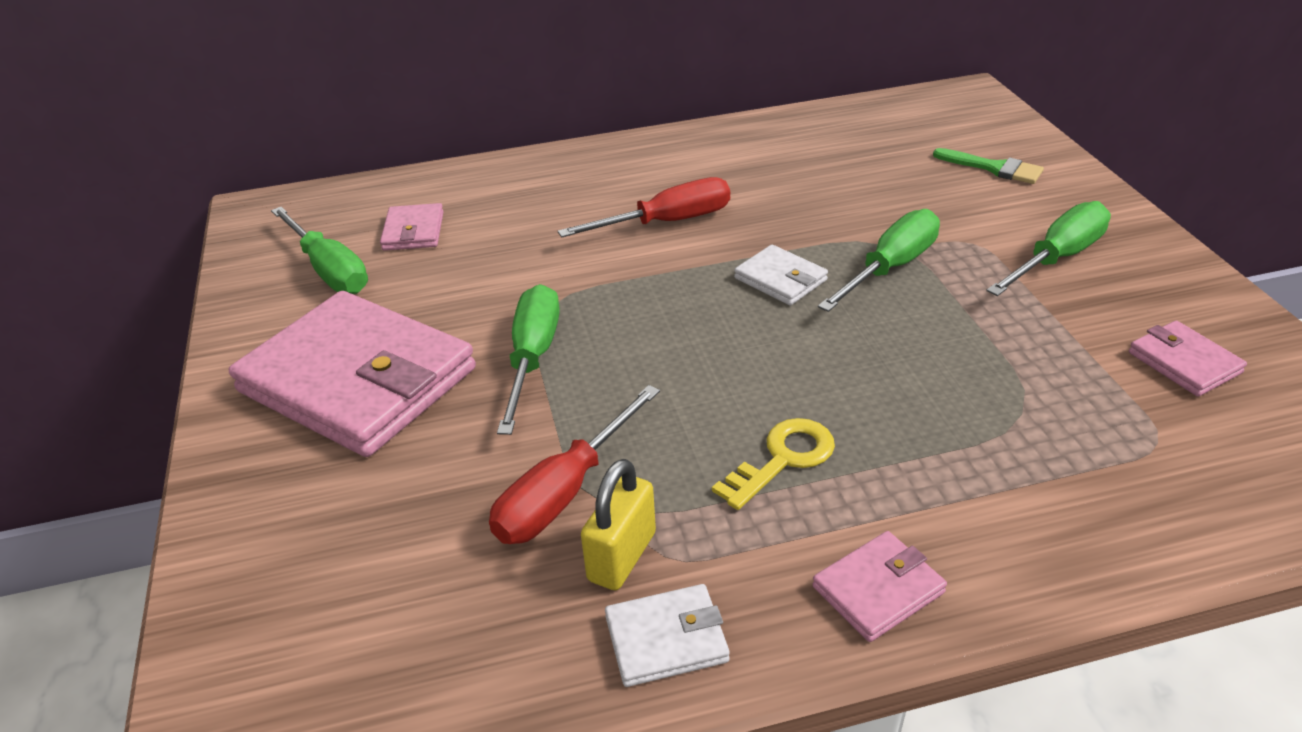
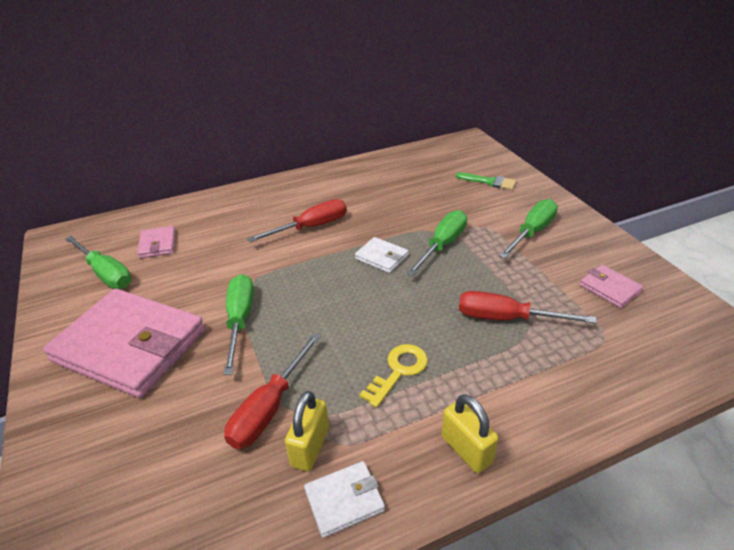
camera: 10 degrees left, 0 degrees up
pink wallet [812,531,947,642] -> yellow padlock [442,394,499,473]
none -> red screwdriver [459,291,597,324]

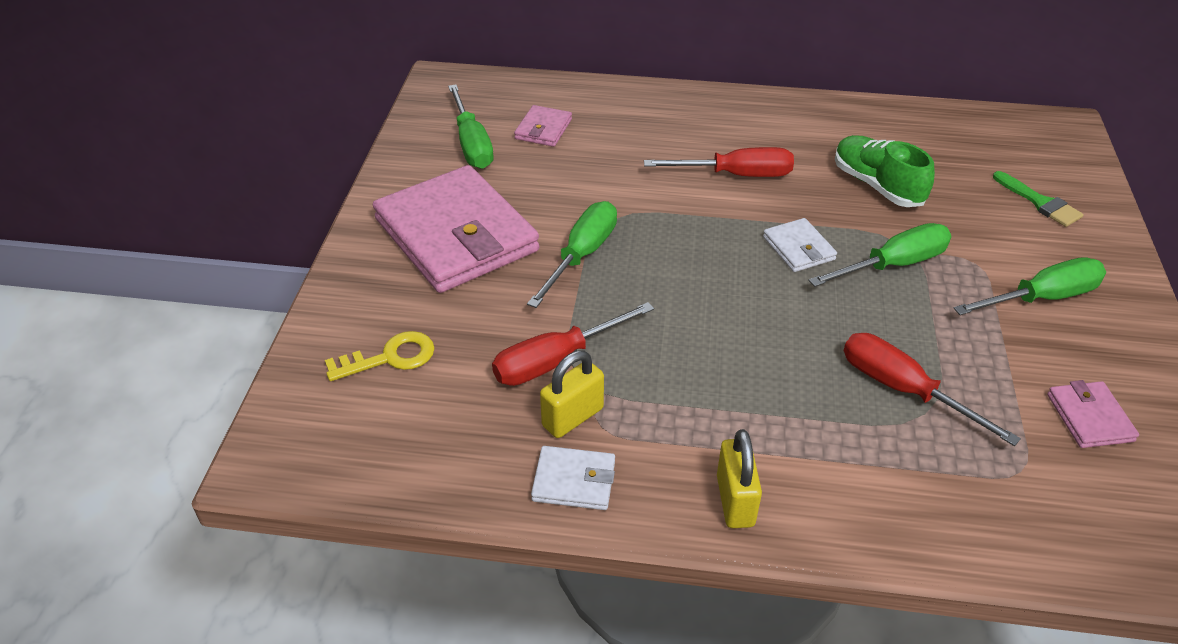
camera: 30 degrees right, 5 degrees up
yellow key [360,344,428,408] -> yellow key moved to [325,331,434,381]
none -> green shoe [835,135,935,207]

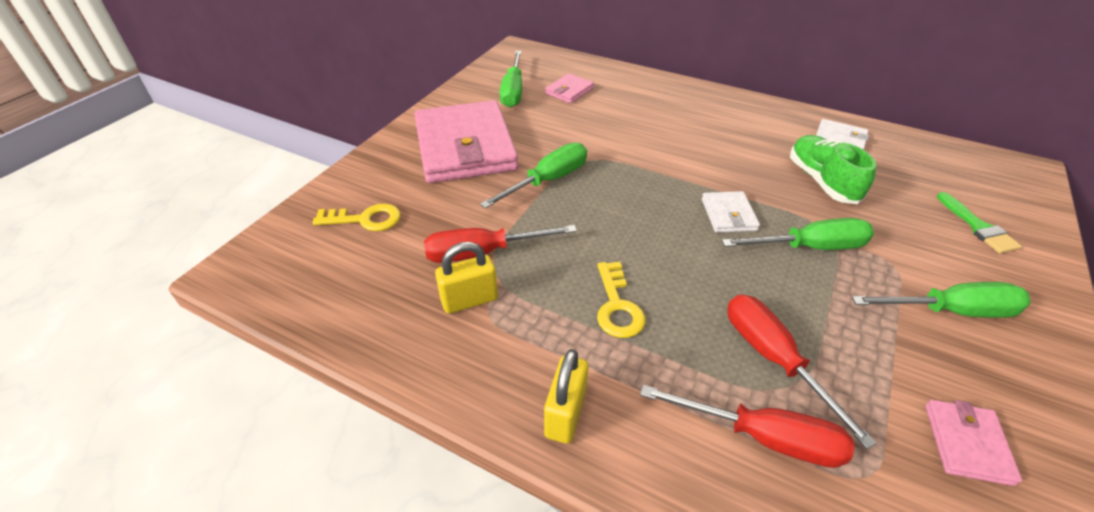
camera: 20 degrees right, 0 degrees up
white wallet [531,446,615,510] -> white wallet moved to [816,119,869,149]
red screwdriver [644,147,794,177] -> red screwdriver moved to [640,385,855,468]
none -> yellow key [597,262,646,338]

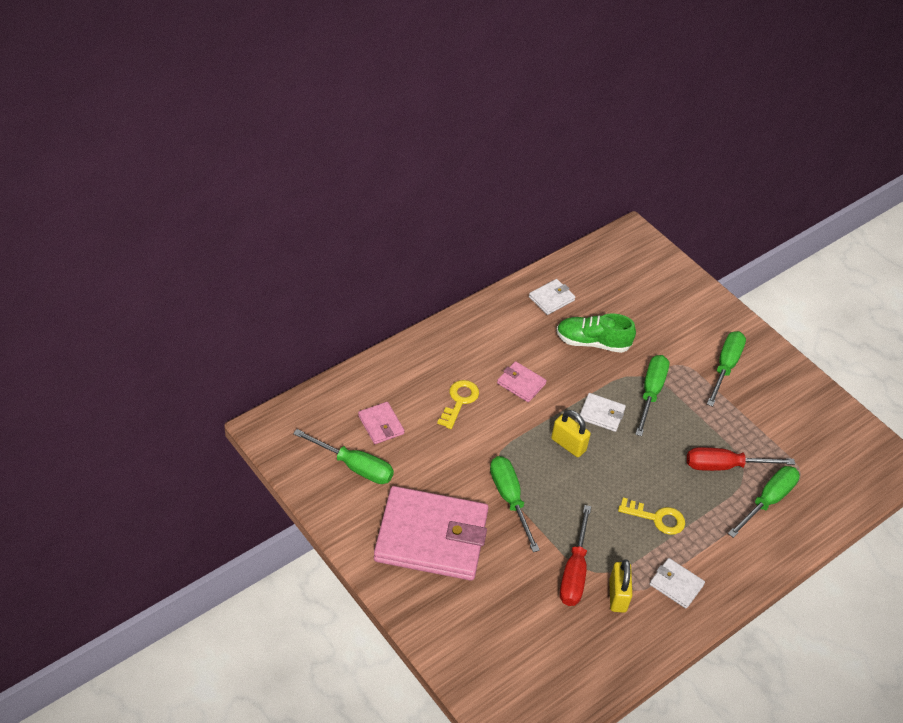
camera: 70 degrees left, 5 degrees up
yellow key [313,204,401,231] -> yellow key moved to [437,380,479,429]
yellow padlock [544,349,588,444] -> yellow padlock moved to [551,410,591,457]
red screwdriver [640,385,855,468] -> green screwdriver [728,466,800,538]
pink wallet [925,400,1022,486] -> pink wallet moved to [497,361,547,402]
green brush [937,192,1022,254] -> none
none -> white wallet [650,558,705,609]

